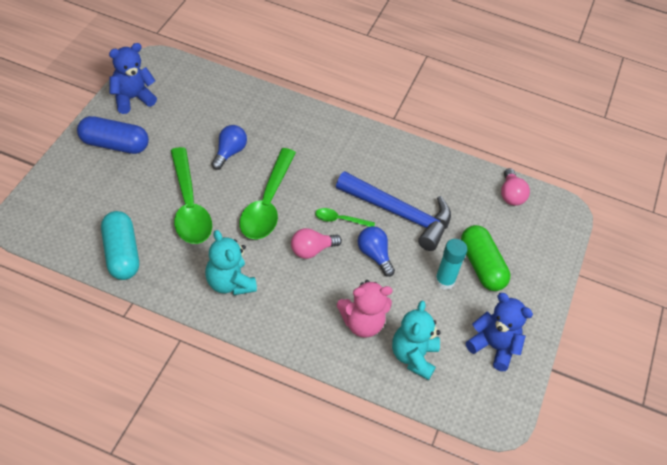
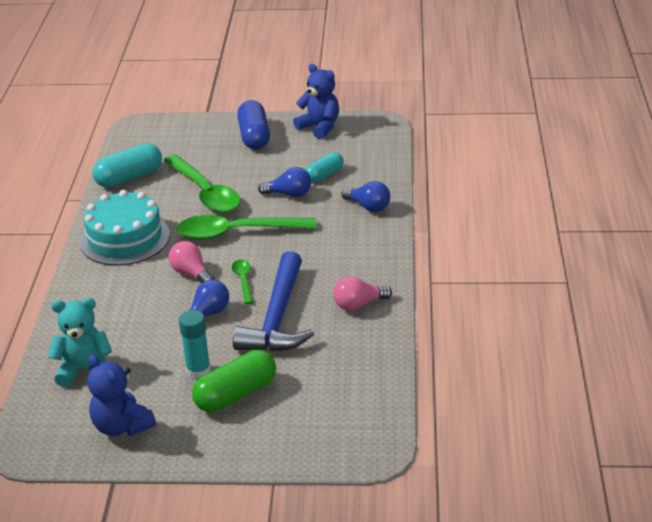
camera: 80 degrees right, 15 degrees down
green spoon [170,147,212,244] -> green spoon turned 90 degrees counterclockwise [163,155,241,213]
turquoise teddy bear [205,230,257,295] -> turquoise cake [80,190,170,266]
pink teddy bear [337,280,392,338] -> none
blue teddy bear [466,293,533,371] -> blue teddy bear turned 120 degrees clockwise [88,355,156,436]
pink light bulb [501,168,530,206] -> pink light bulb moved to [333,276,392,311]
none -> turquoise capsule [305,152,344,183]
none -> blue light bulb [342,181,390,212]

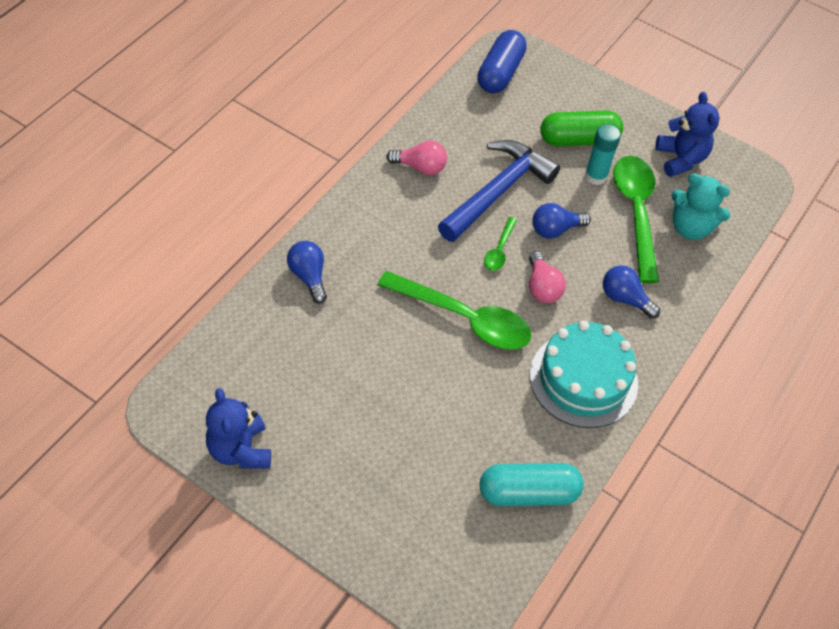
camera: 155 degrees left, 20 degrees up
green spoon [163,155,241,213] -> green spoon moved to [613,156,659,283]
blue capsule [237,100,270,150] -> blue capsule moved to [477,30,527,93]
blue light bulb [258,167,311,197] -> blue light bulb moved to [603,265,660,319]
turquoise capsule [305,152,344,183] -> none

